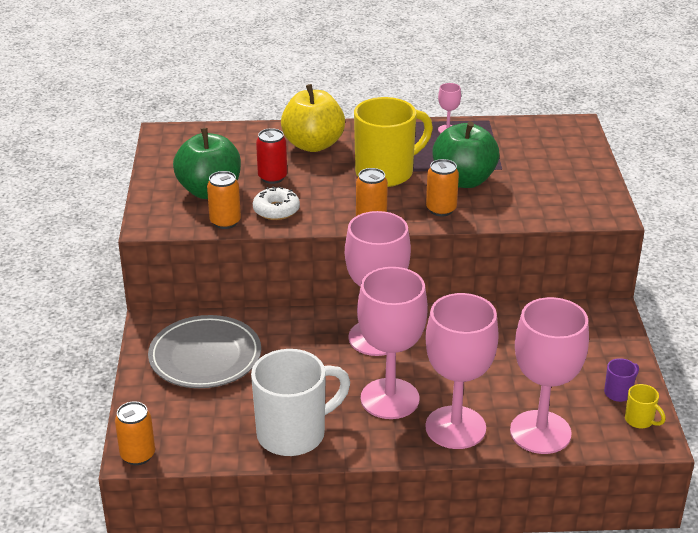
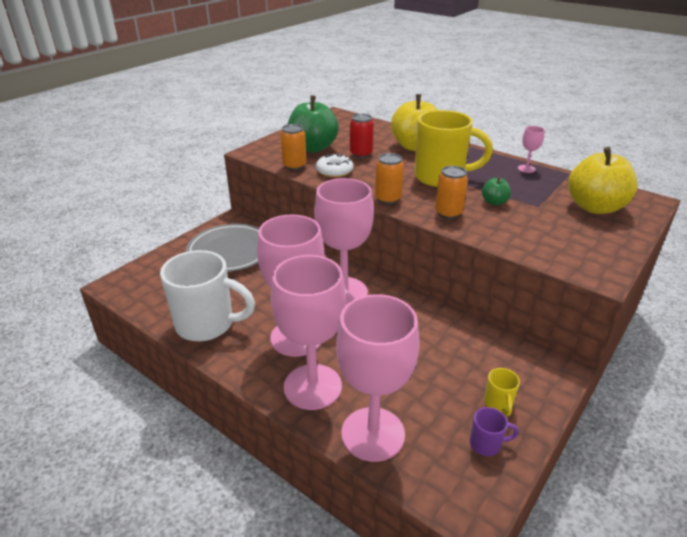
camera: 40 degrees right, 0 degrees up
orange can [115,401,155,465] -> none
green apple [432,121,500,188] -> green apple [482,177,511,205], size x0.46
yellow mug [625,384,666,428] -> yellow mug moved to [484,368,520,416]
none -> yellow apple [568,147,638,214]

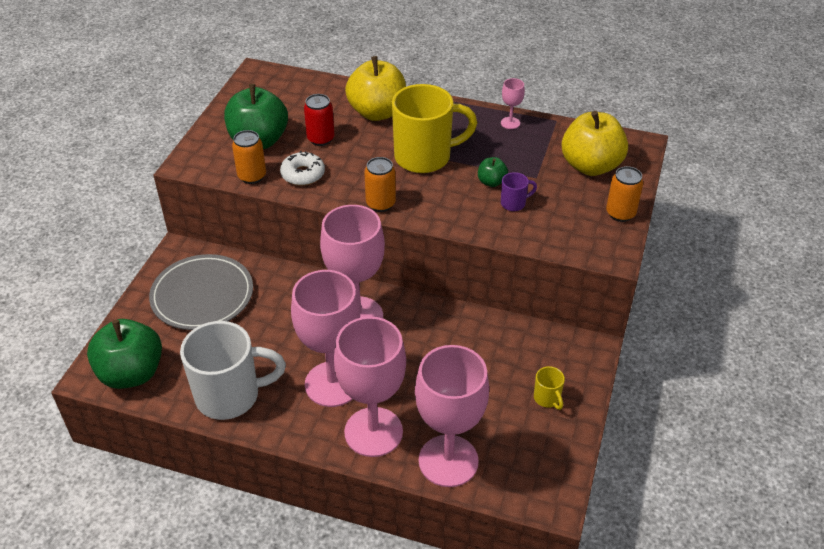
camera: 20 degrees left, 10 degrees up
orange can [435,166,468,219] -> orange can moved to [606,166,643,222]
purple mug [470,407,519,456] -> purple mug moved to [501,172,537,211]
none -> green apple [87,319,162,389]

